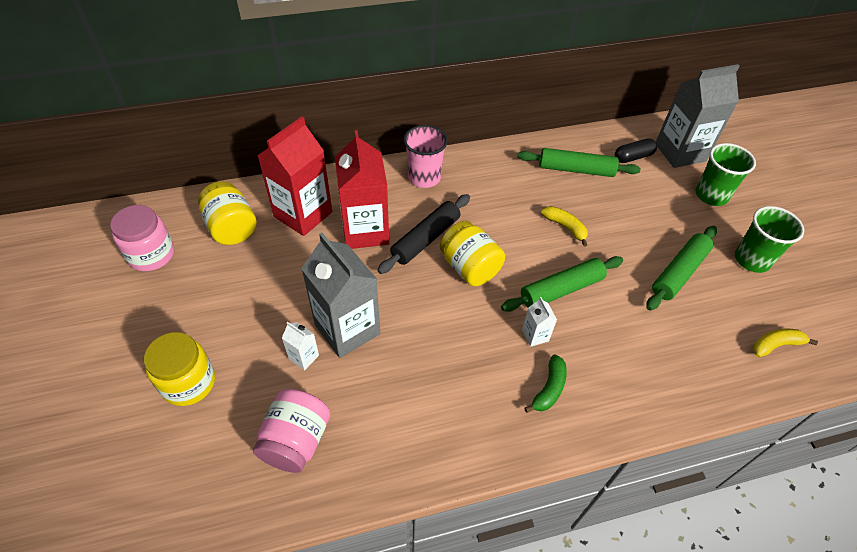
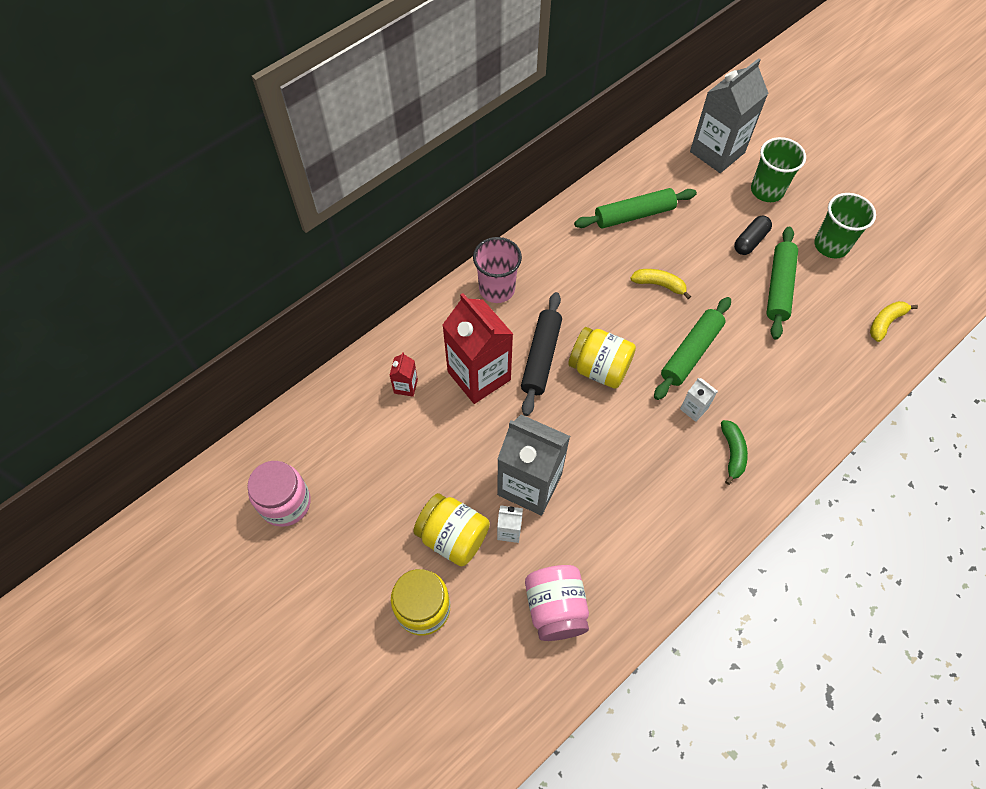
camera: 25 degrees left, 10 degrees up
yellow jar [198,181,257,245] -> yellow jar moved to [413,493,490,567]
red carton [257,116,332,236] -> red carton [390,352,418,397], size x0.43
black capsule [615,138,657,163] -> black capsule moved to [734,215,772,255]

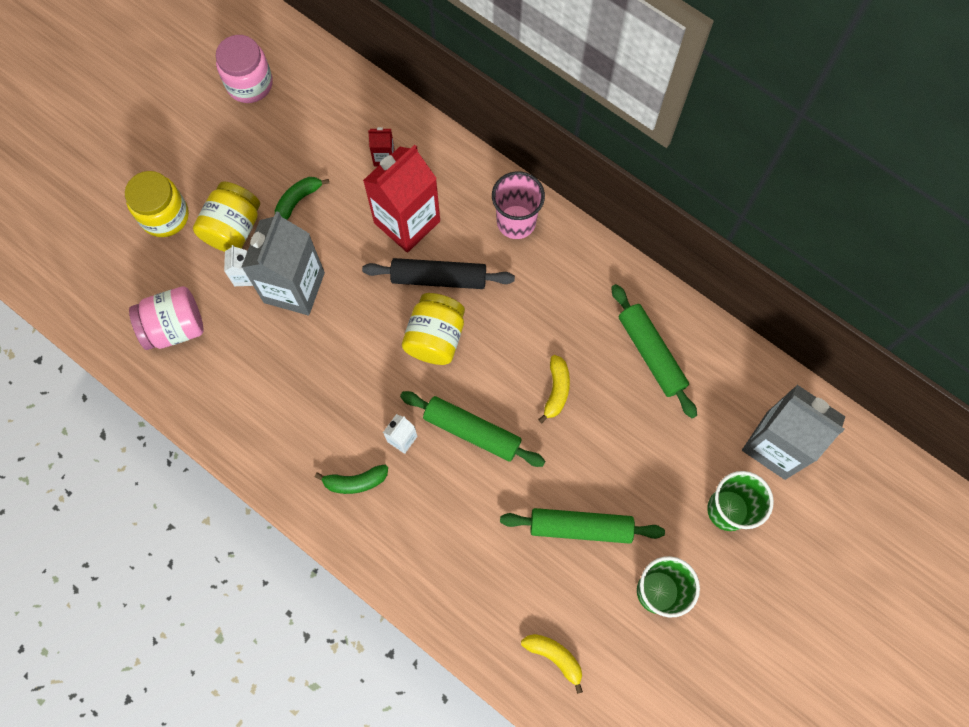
camera: 80 degrees right, 10 degrees up
black capsule [734,215,772,255] -> none
none -> green banana [275,177,329,220]

